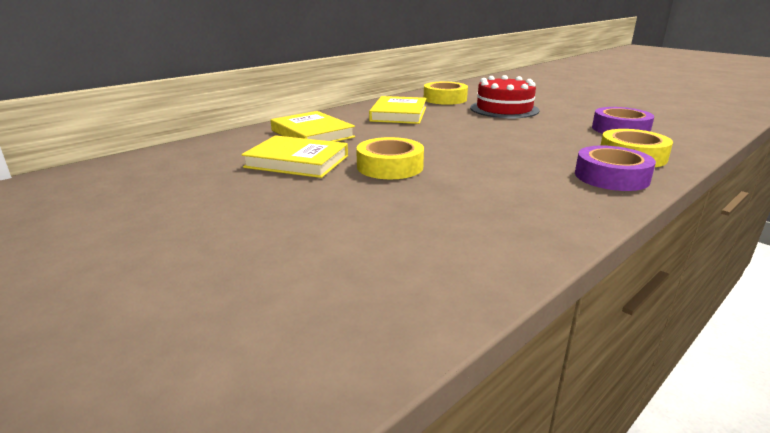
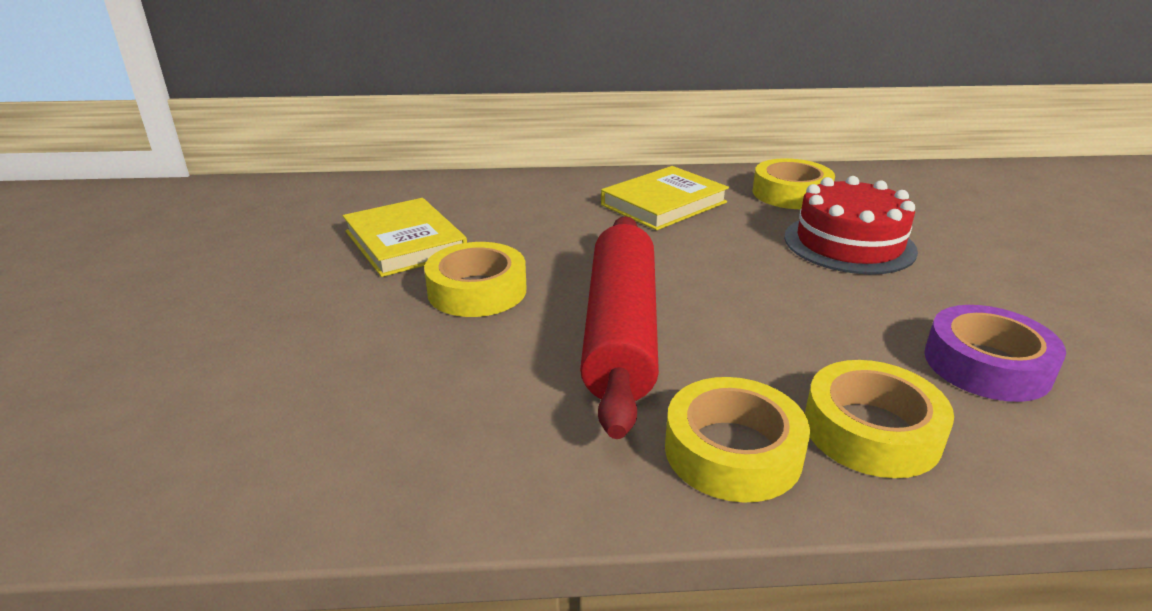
camera: 40 degrees right, 5 degrees up
yellow book [271,111,355,142] -> none
purple tape [575,146,656,191] -> yellow tape [665,377,810,503]
none -> red rolling pin [580,216,659,439]

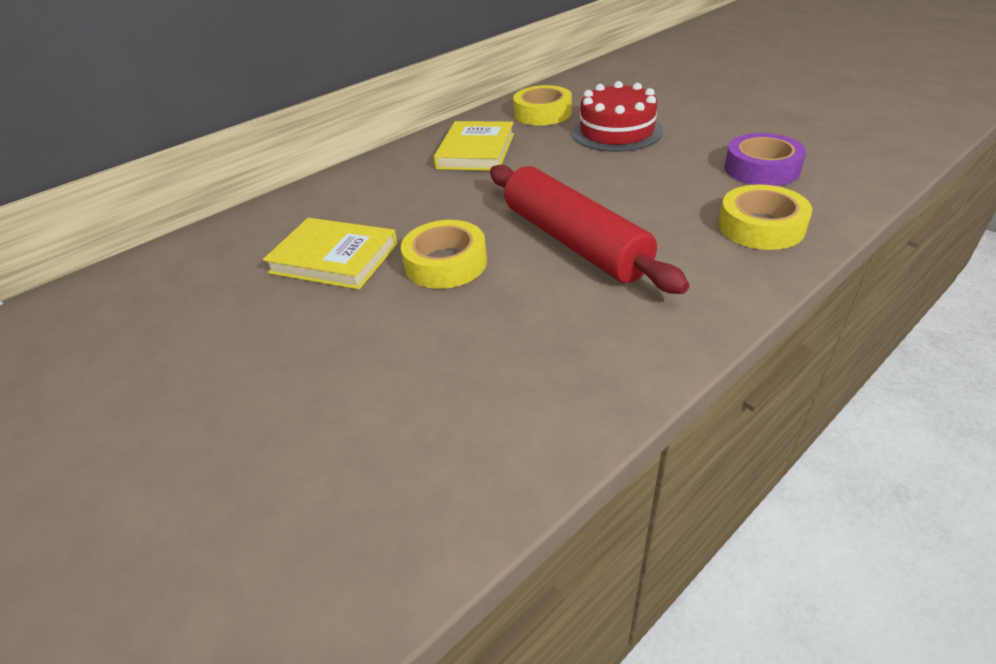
camera: 35 degrees left, 10 degrees up
yellow tape [665,377,810,503] -> none

